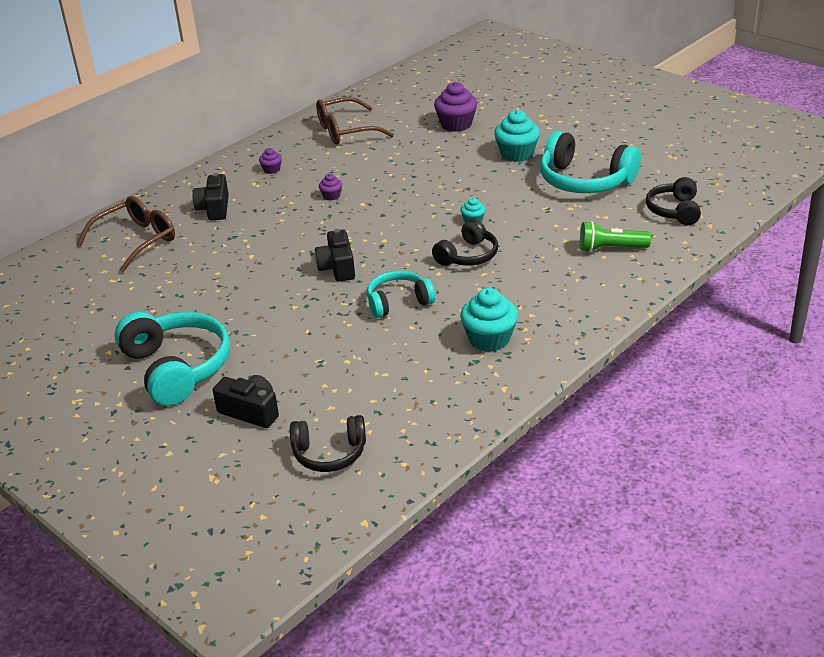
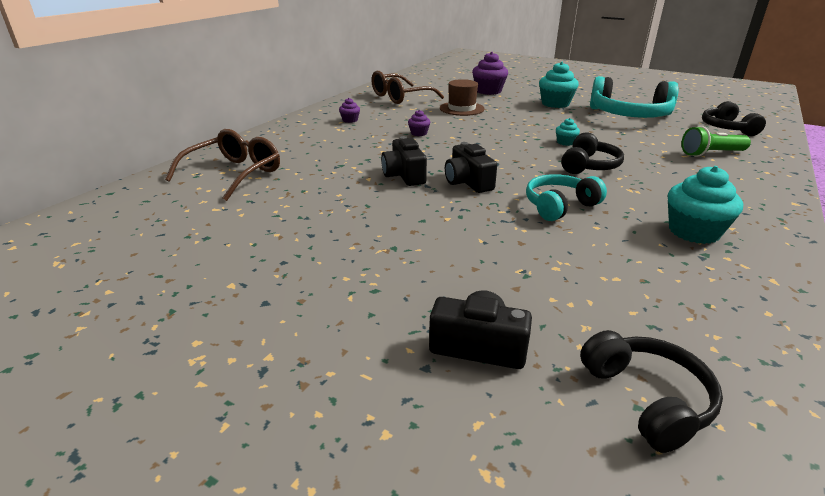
camera: 15 degrees left, 5 degrees down
turquoise headphones [115,312,230,406] -> none
black camera [192,173,229,220] -> black camera moved to [381,136,427,186]
black headphones [290,415,366,472] -> black headphones turned 90 degrees counterclockwise [580,330,723,453]
none -> brown hat [440,79,485,116]

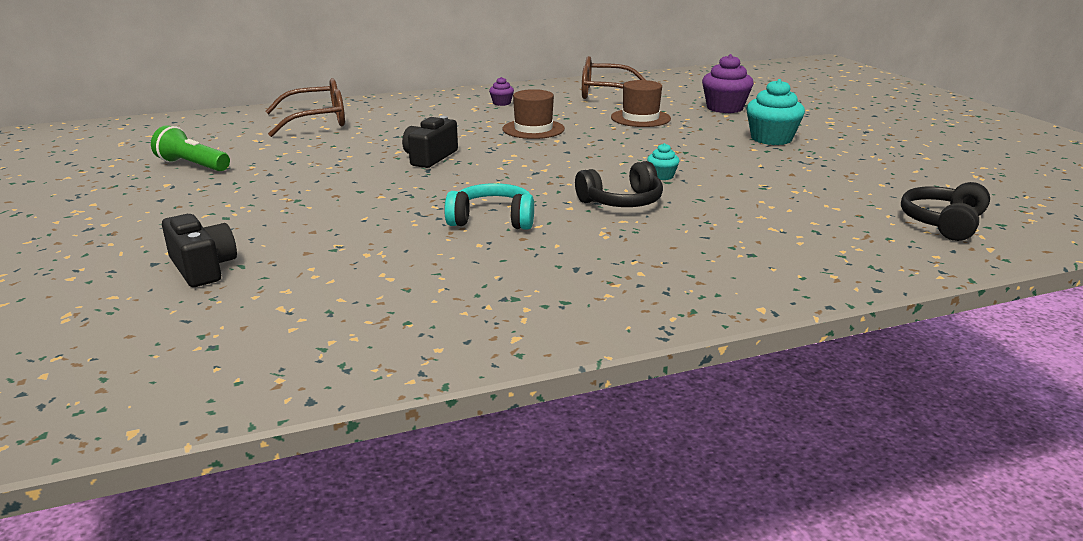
camera: 40 degrees right, 5 degrees down
purple cupcake [408,110,430,136] -> brown hat [502,89,565,139]
black camera [445,142,497,193] -> none
black headphones [580,330,723,453] -> none
turquoise headphones [590,76,679,118] -> none
turquoise cupcake [668,166,743,244] -> none
green flashlight [681,126,751,157] -> green flashlight moved to [151,125,230,171]

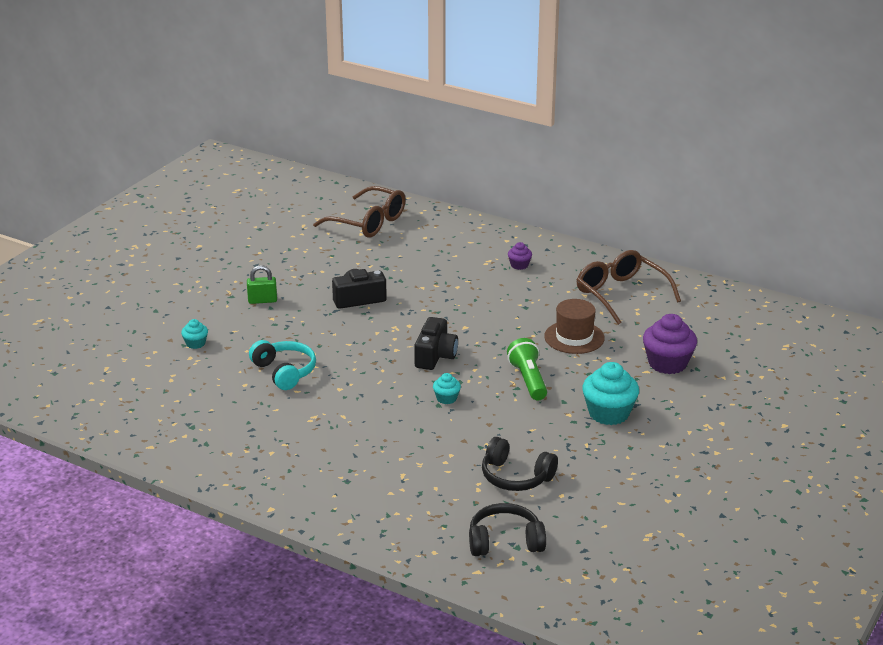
camera: 50 degrees right, 5 degrees up
green flashlight [151,125,230,171] -> green flashlight moved to [507,338,547,400]
black camera [162,214,237,287] -> black camera moved to [414,317,458,370]
brown hat [502,89,565,139] -> none
black headphones [575,161,663,207] -> black headphones moved to [482,437,558,491]
none -> turquoise cupcake [181,319,208,349]
none -> green padlock [247,265,277,304]

